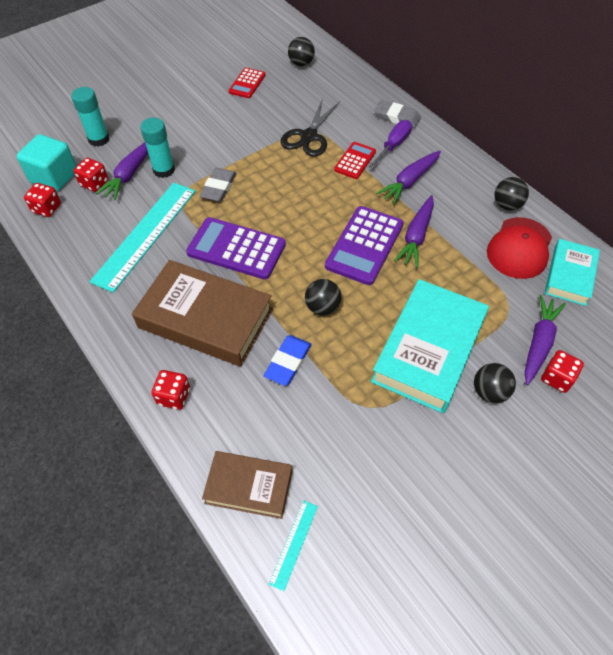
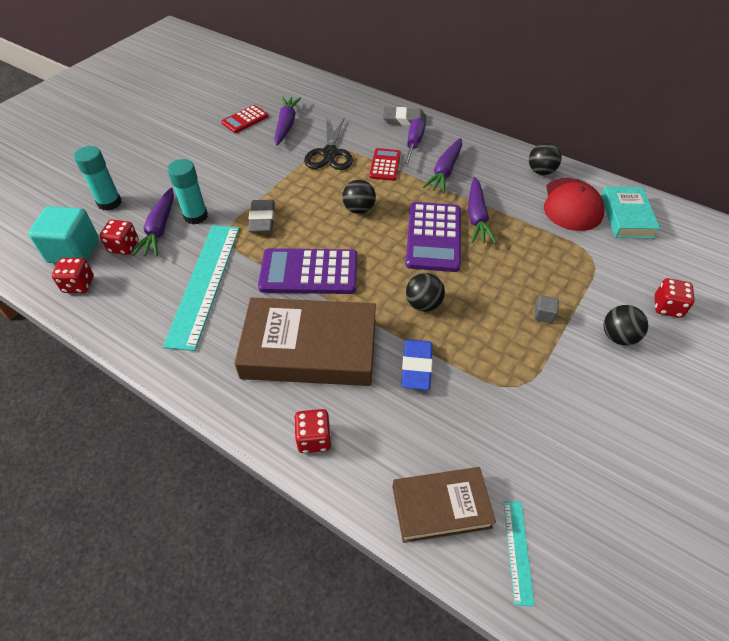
camera: 20 degrees left, 5 degrees down
red calculator [228,68,266,98] -> red calculator turned 45 degrees clockwise [221,105,269,133]
black ball [288,37,315,66] -> black ball moved to [342,180,376,214]
turquoise book [371,279,489,413] -> grey cube [534,295,559,323]
purple carrot [524,295,566,385] -> purple carrot moved to [274,96,301,145]

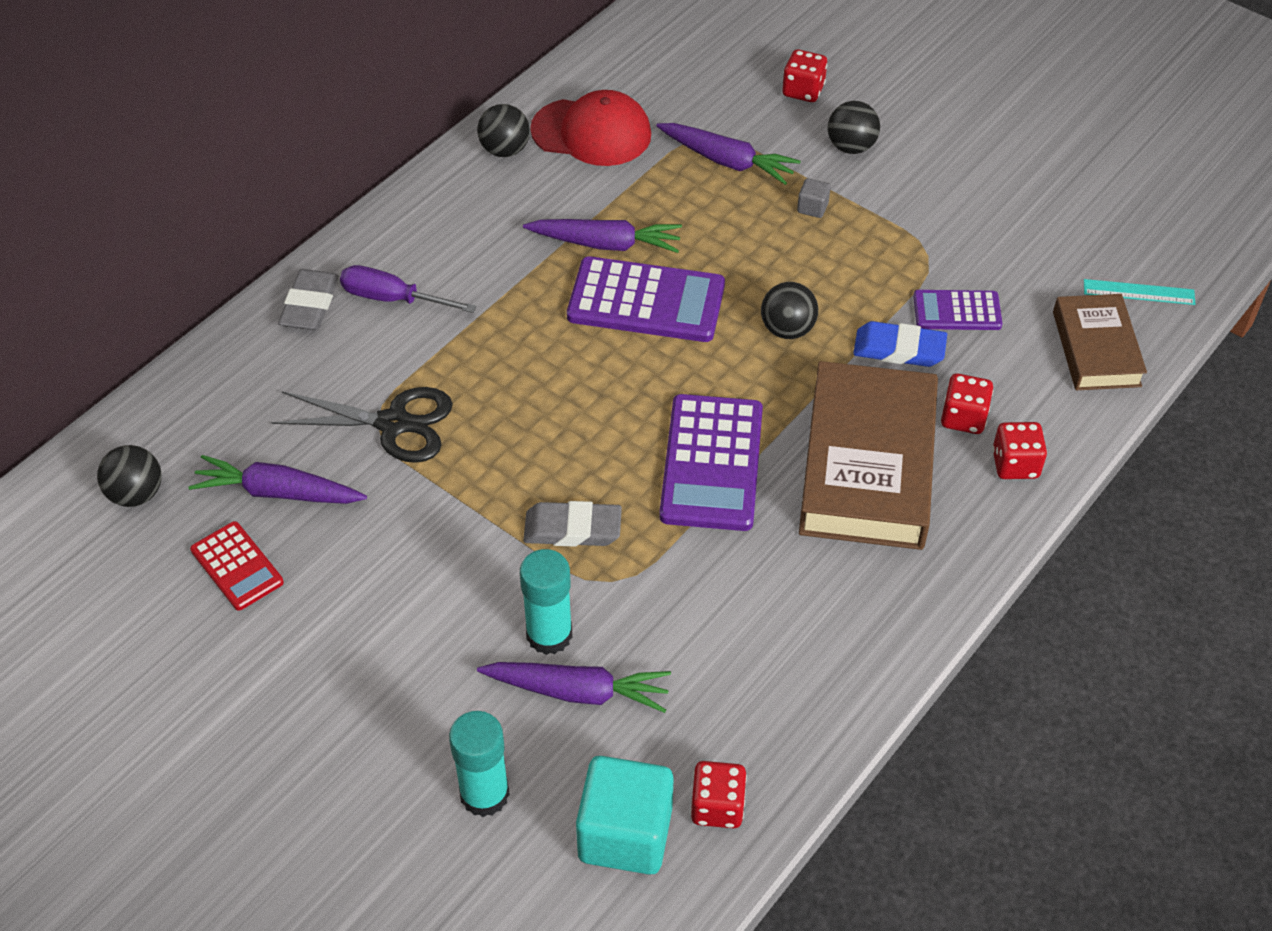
camera: 85 degrees left, 0 degrees up
red dice [99,219,139,255] -> red dice moved to [941,373,993,434]
turquoise ruler [163,225,240,351] -> none
black ball [342,180,376,214] -> black ball moved to [97,445,162,507]
red calculator [369,148,401,181] -> none
purple carrot [423,138,462,193] -> purple carrot moved to [656,123,801,185]
turquoise book [601,187,660,239] -> none
none -> purple calculator [913,290,1002,330]

